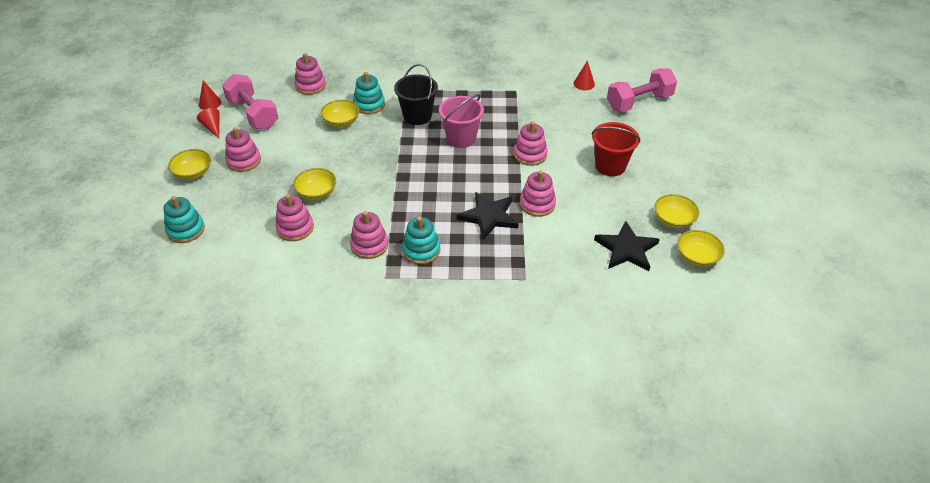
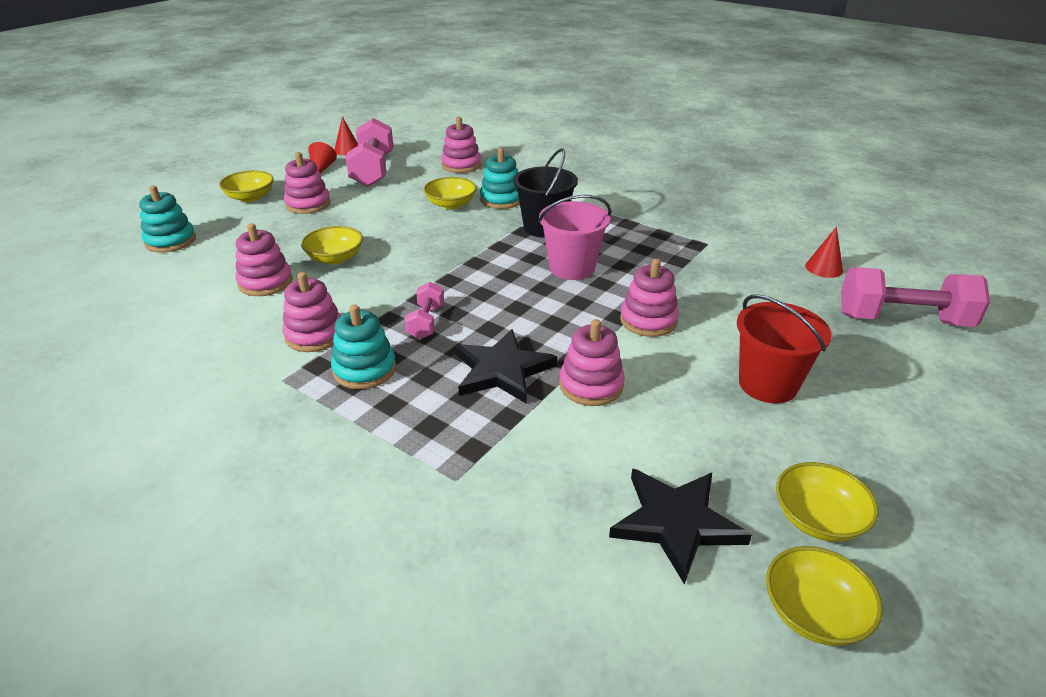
camera: 35 degrees right, 10 degrees down
none -> pink dumbbell [405,282,444,339]

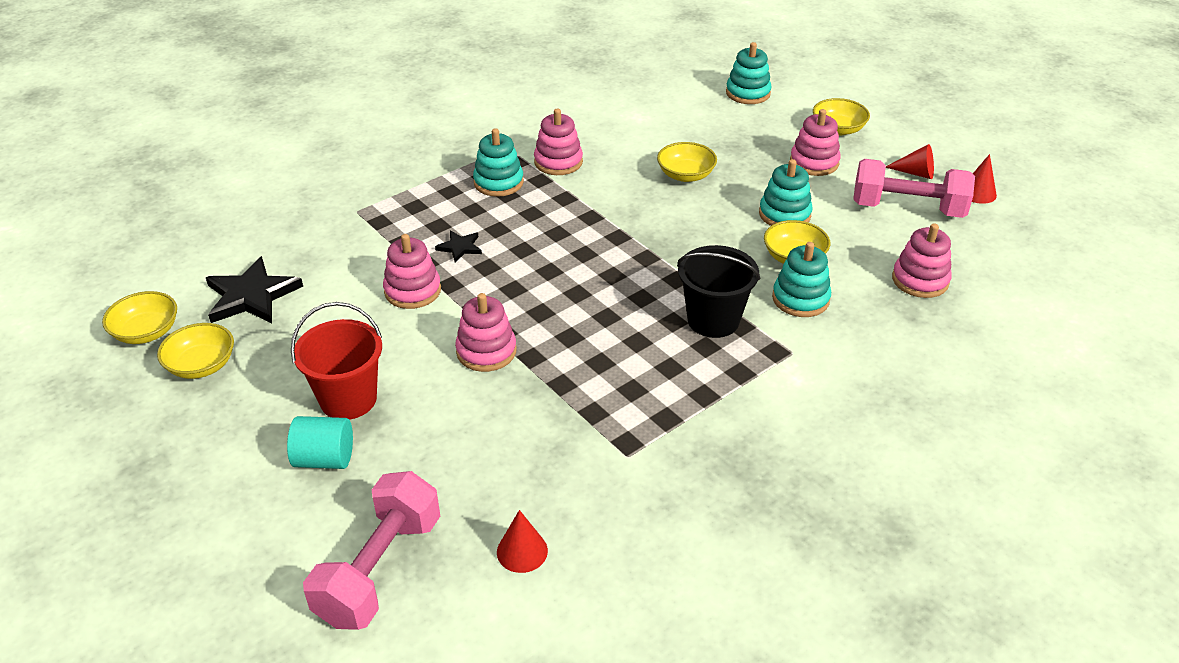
camera: 105 degrees right, 5 degrees up
pink stacking toy [236,223,293,296] -> none
pink dumbbell [405,282,444,339] -> none
black star [454,329,557,404] -> black star [435,231,482,262], size x0.51
pink bucket [538,195,611,280] -> none
none -> turquoise cylinder [287,416,353,469]
none -> turquoise stacking toy [759,159,813,226]

